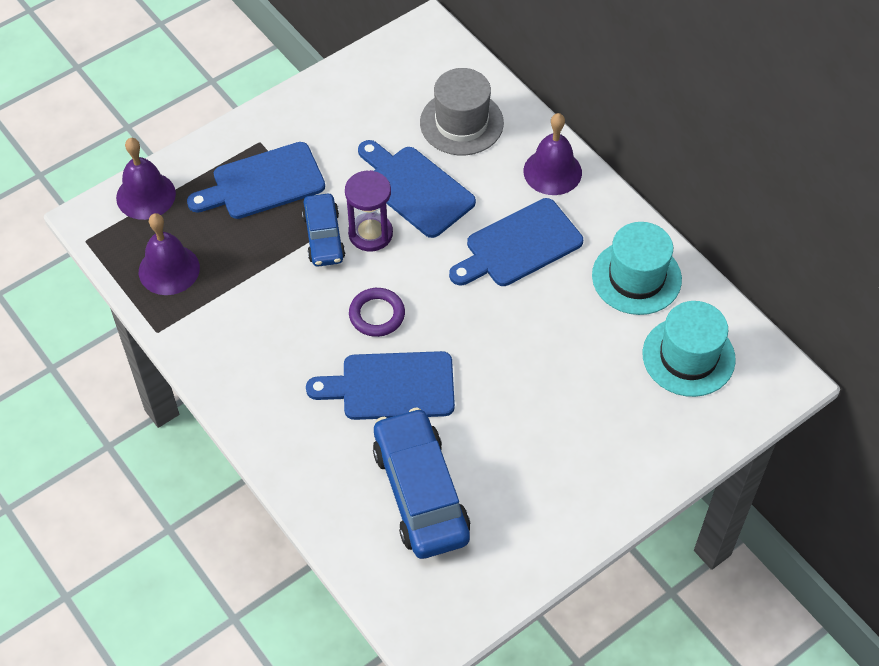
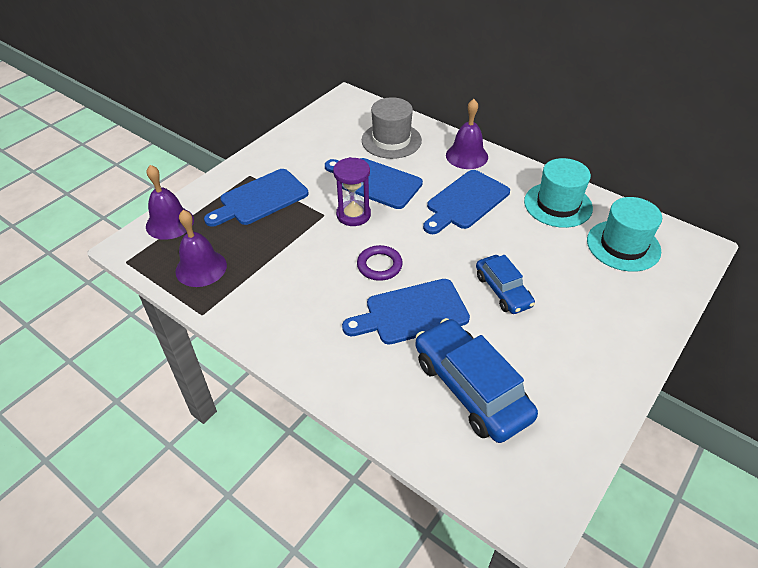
camera: 15 degrees left, 10 degrees down
blue car [302,194,345,267] -> blue car moved to [476,255,535,314]

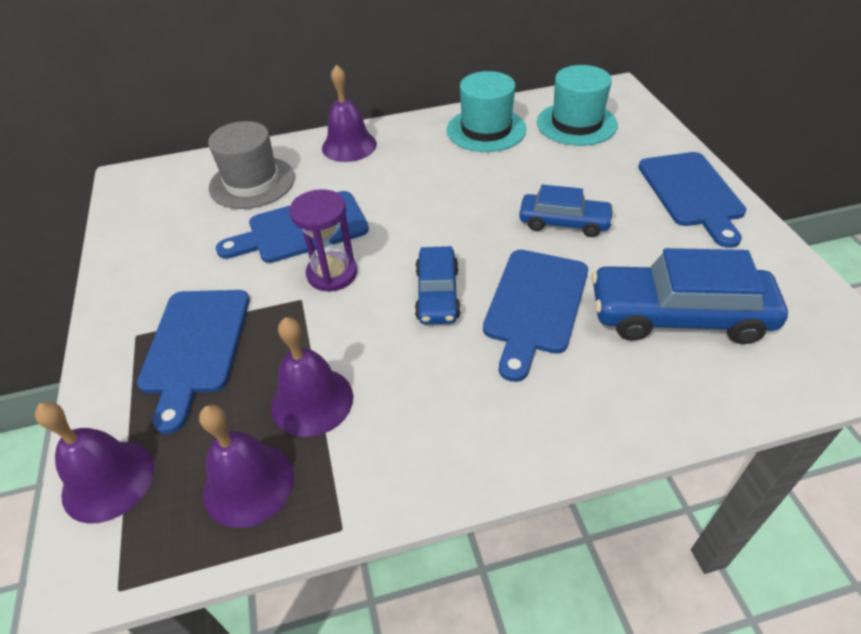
camera: 50 degrees left, 0 degrees up
purple ring [357,245,403,281] -> blue car [415,246,461,324]
blue cutting board [423,170,510,234] -> blue cutting board moved to [638,152,746,248]
none -> purple bell [271,317,353,437]

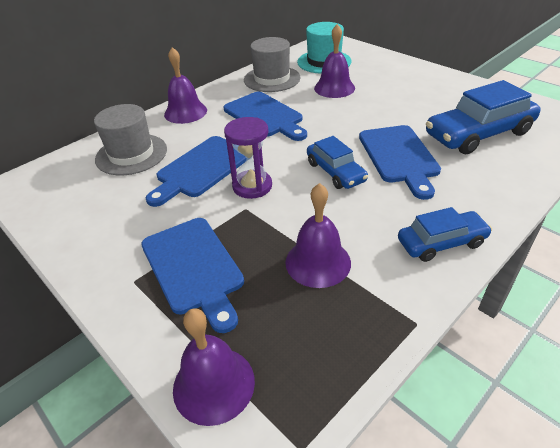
camera: 30 degrees left, 5 degrees down
purple bell [199,405,294,528] -> purple bell moved to [314,24,355,98]
turquoise hat [447,71,526,152] -> grey hat [244,37,300,92]
blue car [519,184,614,237] -> blue car moved to [398,207,492,262]
blue cutting board [638,152,746,248] -> blue cutting board moved to [224,91,307,141]

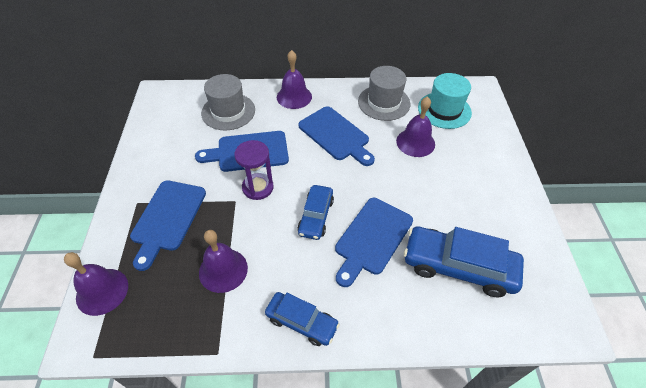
camera: 40 degrees right, 10 degrees up
blue cutting board [224,91,307,141] -> blue cutting board turned 45 degrees counterclockwise [298,106,375,166]

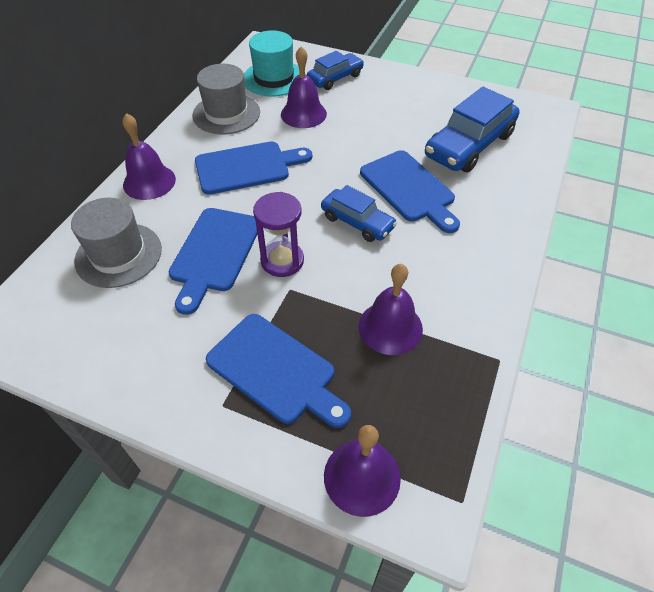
camera: 65 degrees left, 0 degrees up
blue car [265,292,340,346] -> blue car moved to [307,51,364,90]

